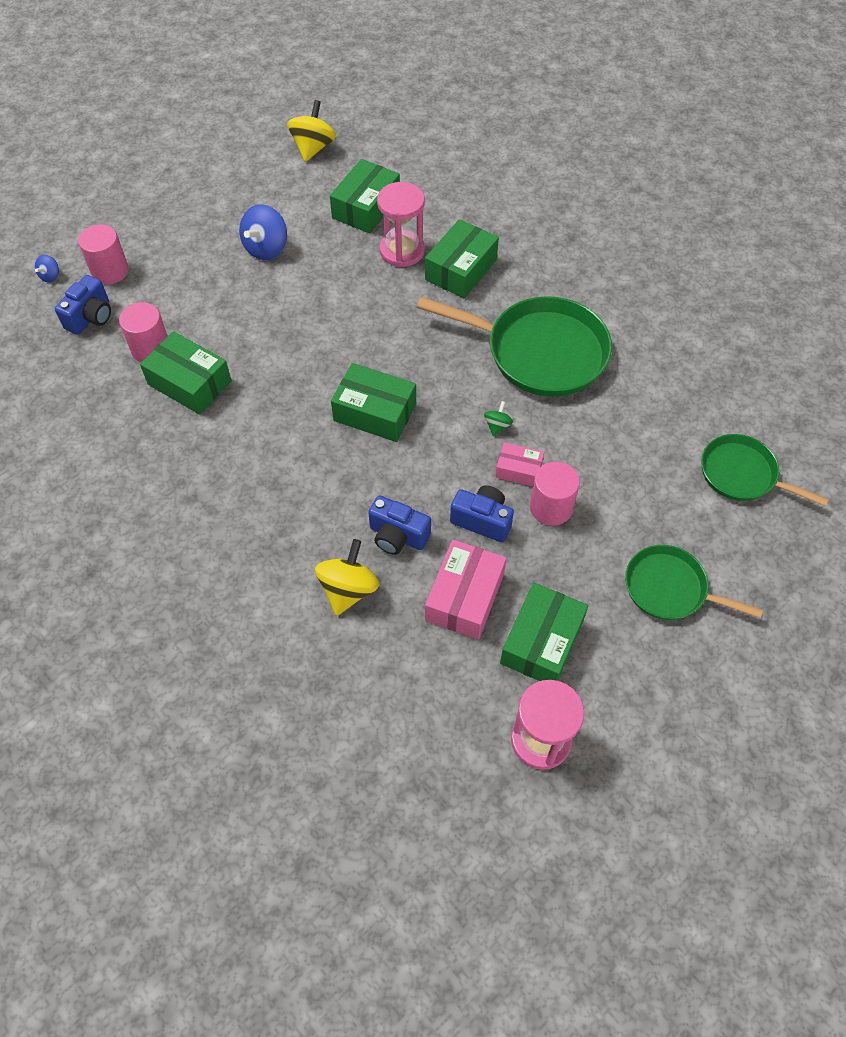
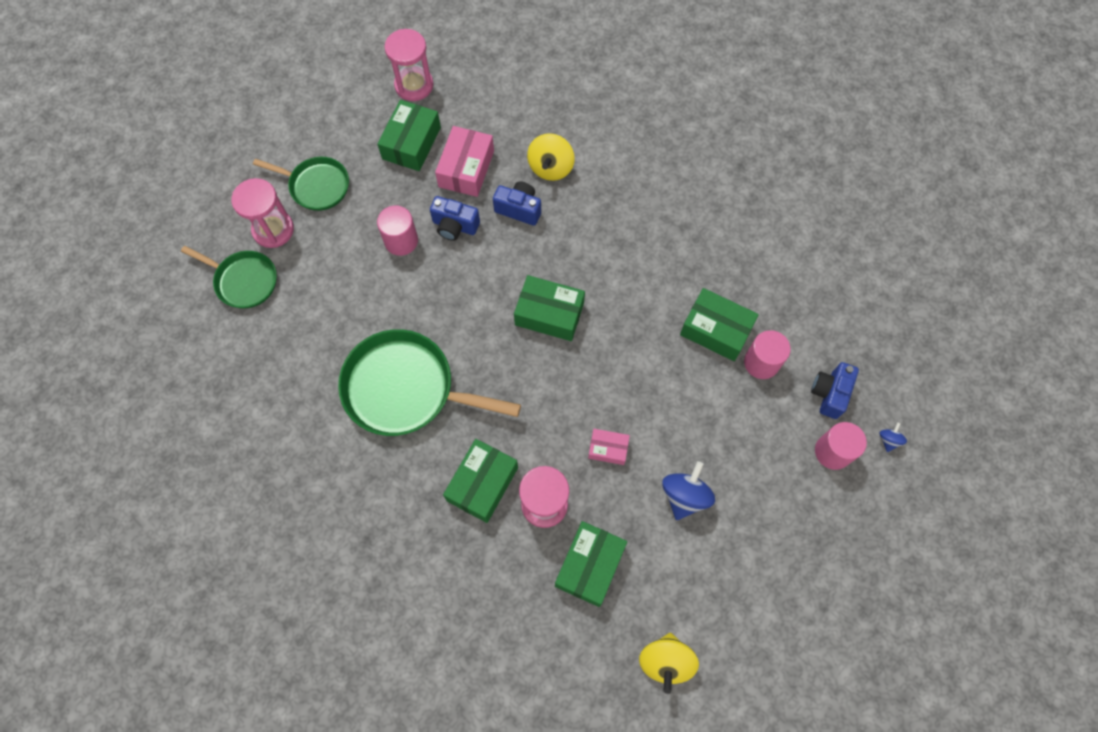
camera: 175 degrees right, 10 degrees up
green spinning top [484,401,513,436] -> none
pink box [495,442,544,487] -> pink box moved to [588,429,630,465]
none -> pink hourglass [231,178,294,248]

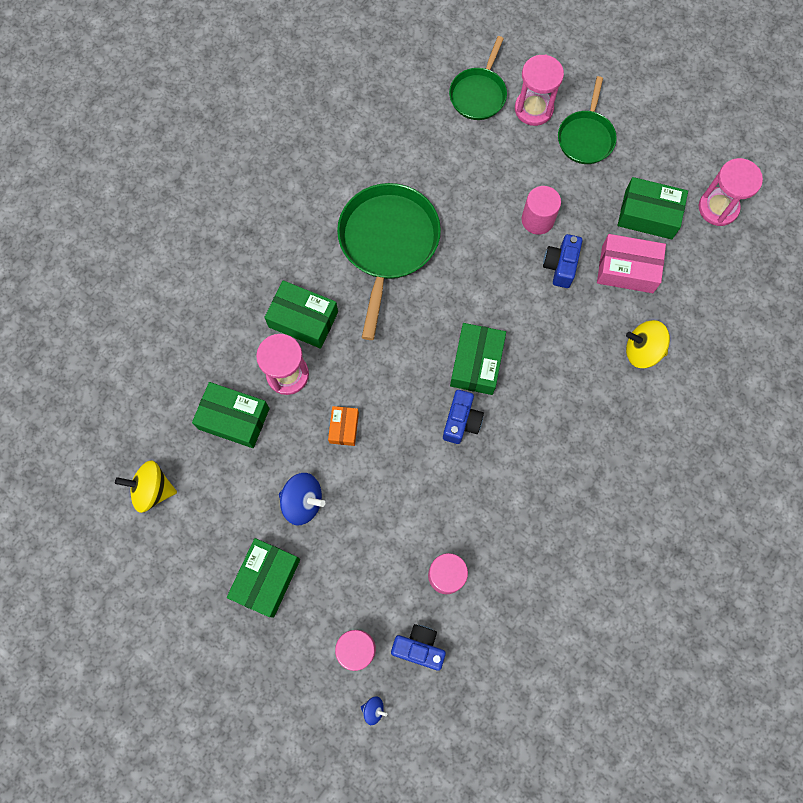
camera: 85 degrees right, 5 degrees up
blue camera [493,181,541,226] -> blue camera moved to [443,390,484,444]
pink box [588,429,630,465] -> orange box [328,406,359,446]
green box [680,288,759,361] -> green box moved to [227,538,300,618]

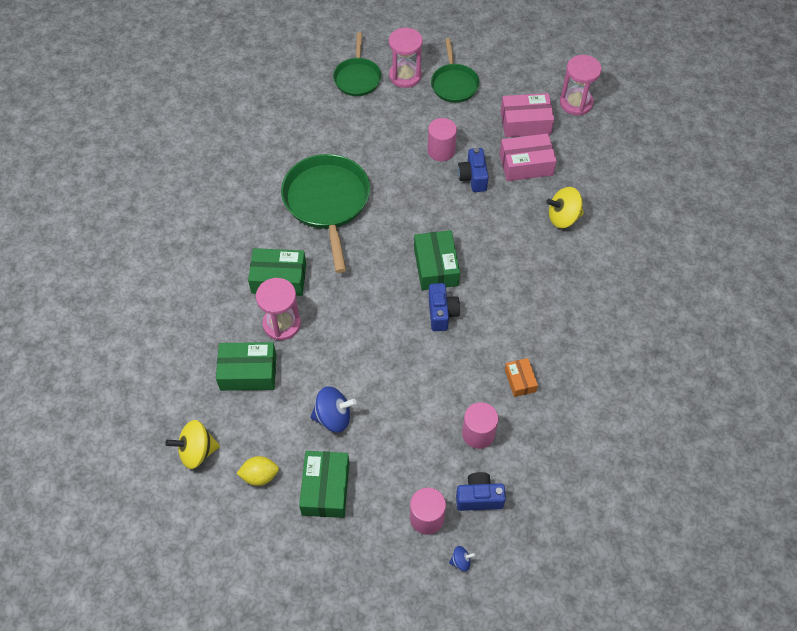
camera: 20 degrees left, 15 degrees down
orange box [328,406,359,446] -> orange box moved to [505,358,538,397]
green box [618,177,688,239] -> pink box [501,93,554,137]
none -> yellow lemon [236,456,279,486]

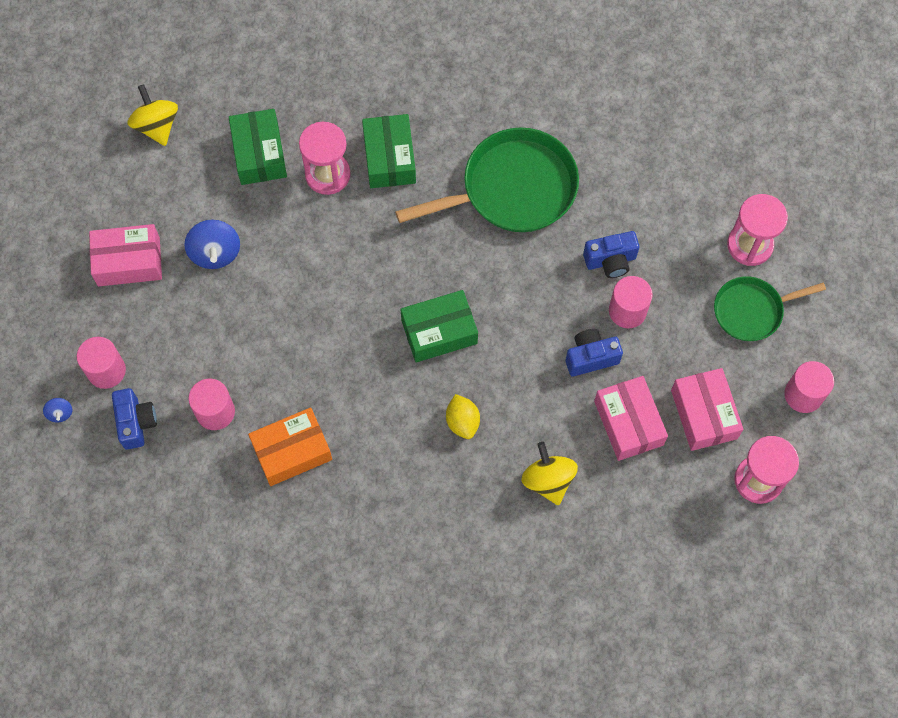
camera: 80 degrees right, 10 degrees up
yellow lemon [236,456,279,486] -> yellow lemon moved to [446,394,480,439]
green box [299,451,349,518] -> pink box [89,224,162,286]
green pan [333,32,381,96] -> none
blue camera [428,283,460,331] -> blue camera moved to [583,231,639,278]
orange box [505,358,538,397] -> orange box [248,408,332,486], size x1.73
none -> pink cylinder [784,361,834,413]

